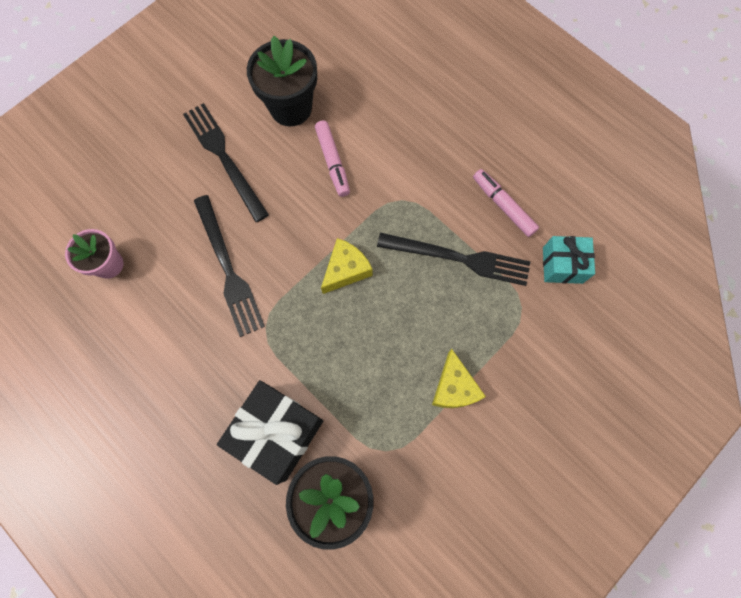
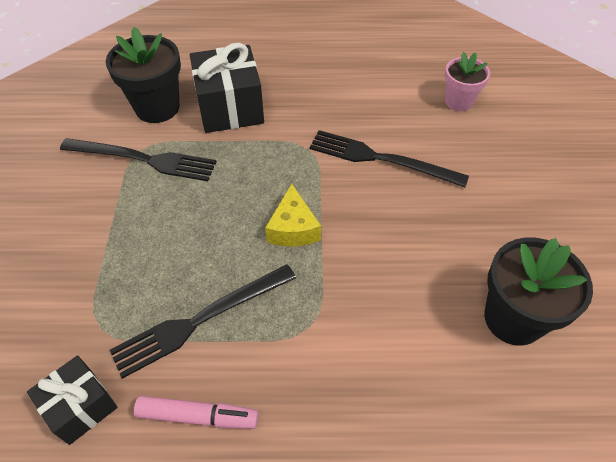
camera: 135 degrees right, 20 degrees down
black fork [183,103,269,222] -> black fork moved to [60,138,217,181]
pink marker [315,120,350,197] -> none
yellow cheese [432,349,486,408] -> none
turquoise gift [543,236,595,284] -> black gift [27,355,118,445]

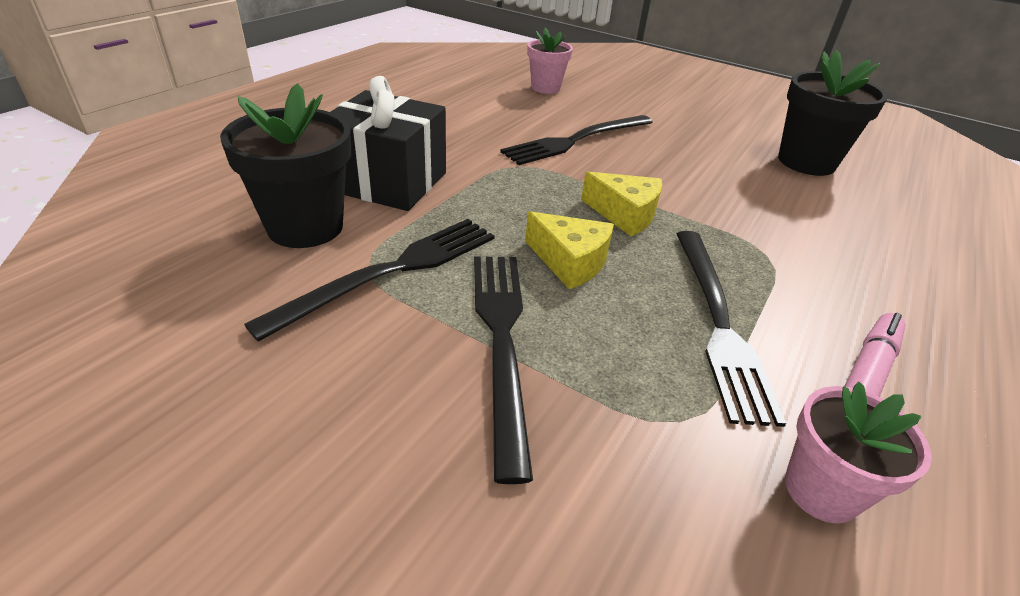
camera: 60 degrees left, 15 degrees down
black gift [27,355,118,445] -> pink flower pot [785,381,932,524]
none -> black fork [474,256,533,484]
none -> yellow cheese [525,211,614,289]

